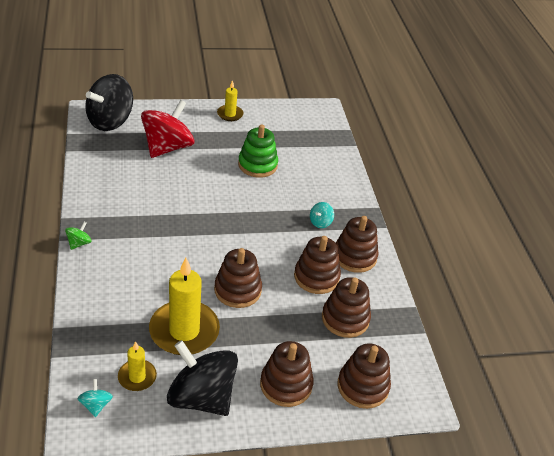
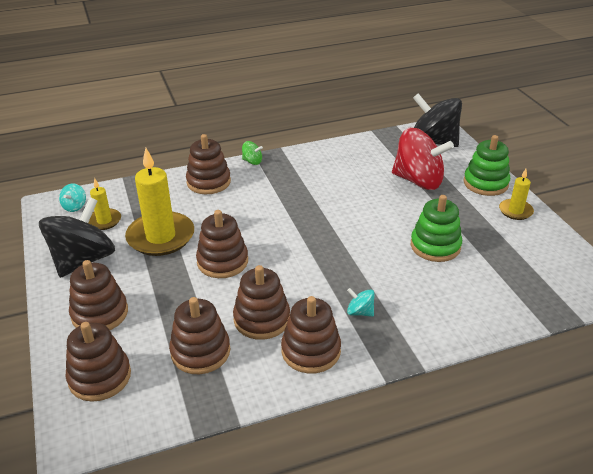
camera: 85 degrees right, 5 degrees down
turquoise spinning top [77,379,113,417] -> turquoise spinning top turned 120 degrees clockwise [59,183,86,212]
none -> brown stacking toy [186,134,231,194]
none -> green stacking toy [464,135,510,196]

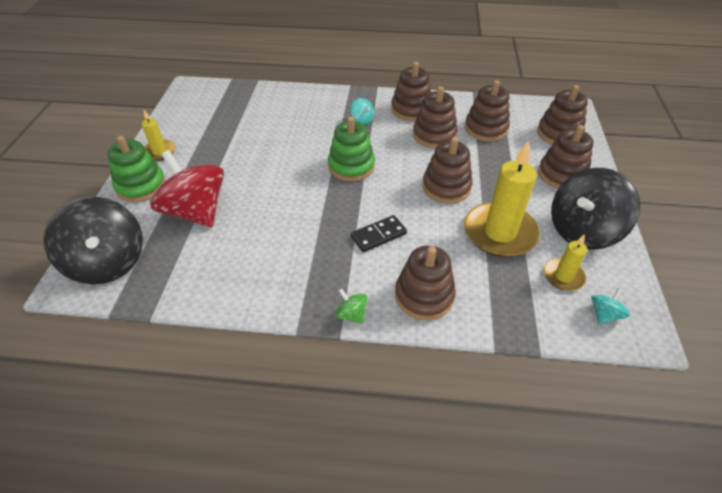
camera: 155 degrees left, 10 degrees up
green stacking toy [411,195,462,262] -> green stacking toy moved to [328,116,375,181]
none -> black domino [351,215,407,252]

